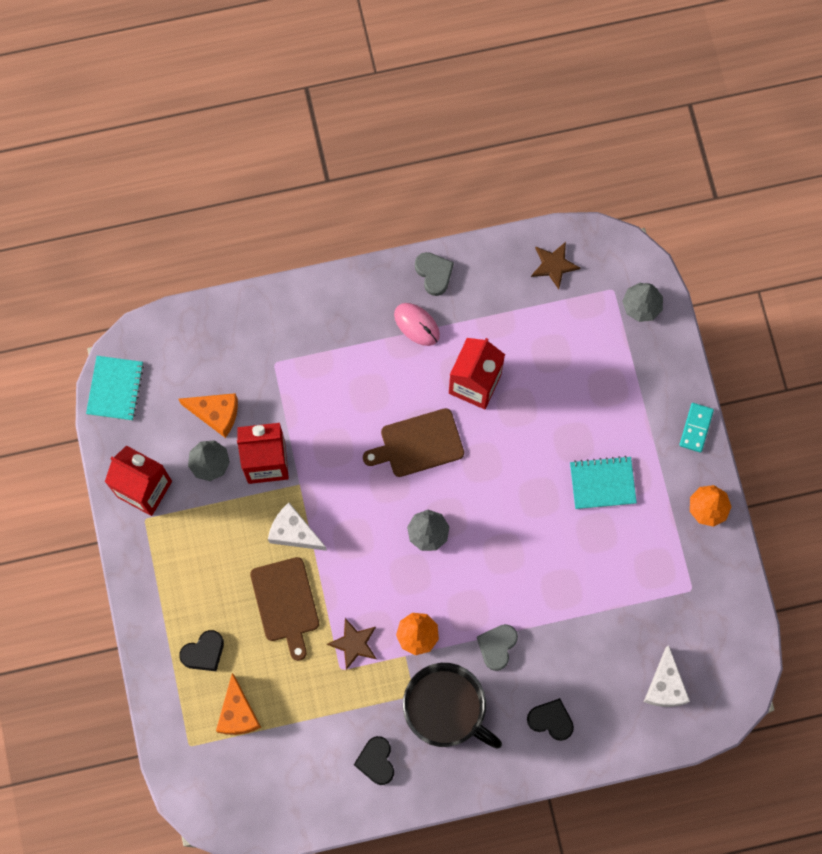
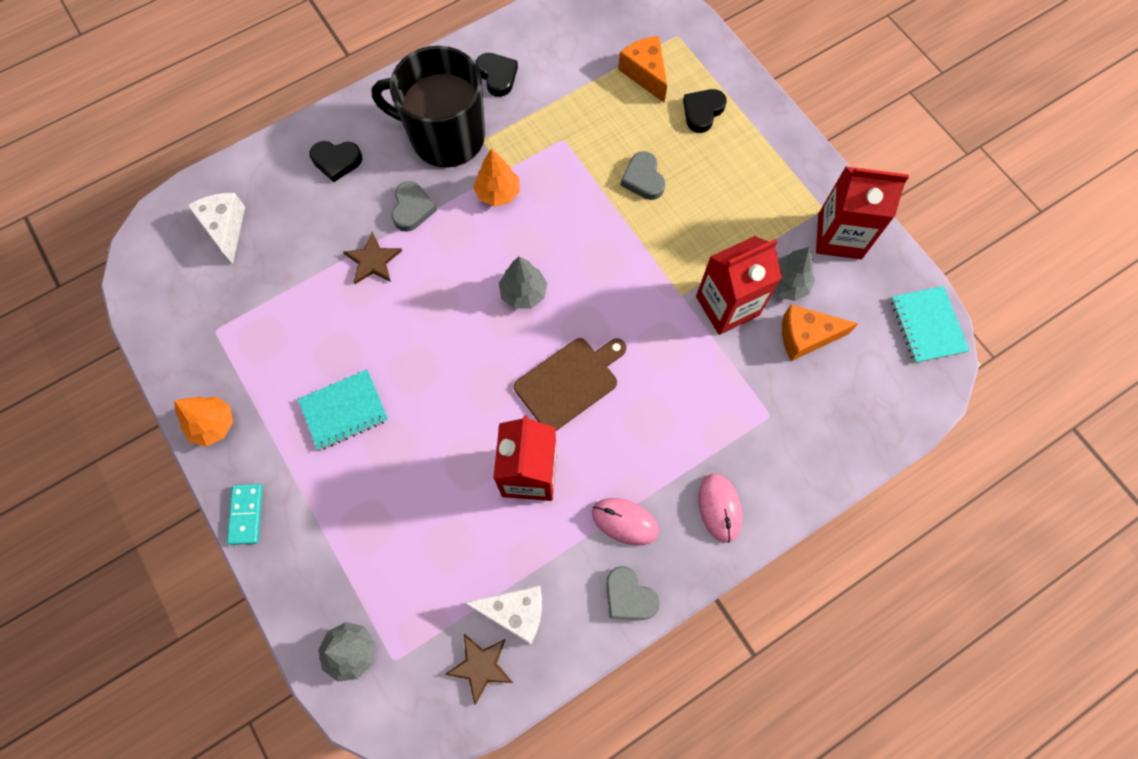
camera: 160 degrees right, 5 degrees down
brown cutting board [250,557,319,661] -> grey heart [621,151,665,200]
white cheese [268,503,327,551] -> white cheese moved to [465,586,542,644]
brown star [327,618,377,670] -> brown star moved to [343,232,402,284]
none -> pink mouse [698,474,742,543]

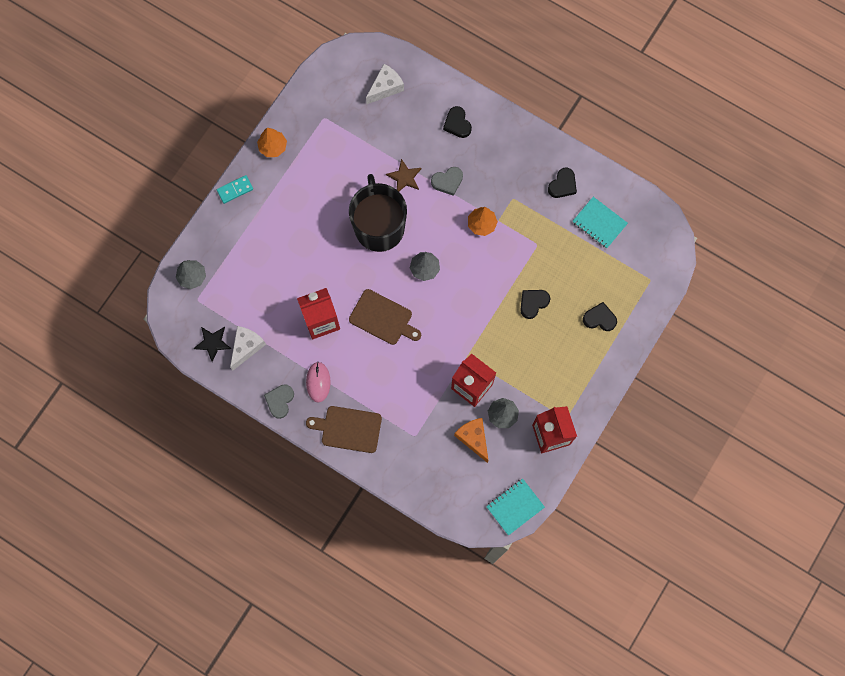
camera: 65 degrees right, 5 degrees up
turquoise notebook [298,369,388,450] -> turquoise notebook moved to [572,197,628,249]
black mug [371,46,485,168] -> black mug moved to [349,174,407,252]
brown star [445,634,513,705] -> black star [193,327,231,362]
white cheese [465,586,542,644] -> white cheese turned 135 degrees counterclockwise [230,326,266,371]
orange cheese [618,36,667,102] -> none
grey heart [621,151,665,200] -> black heart [520,290,550,319]
pink mouse [698,474,742,543] -> brown cutting board [306,406,382,453]

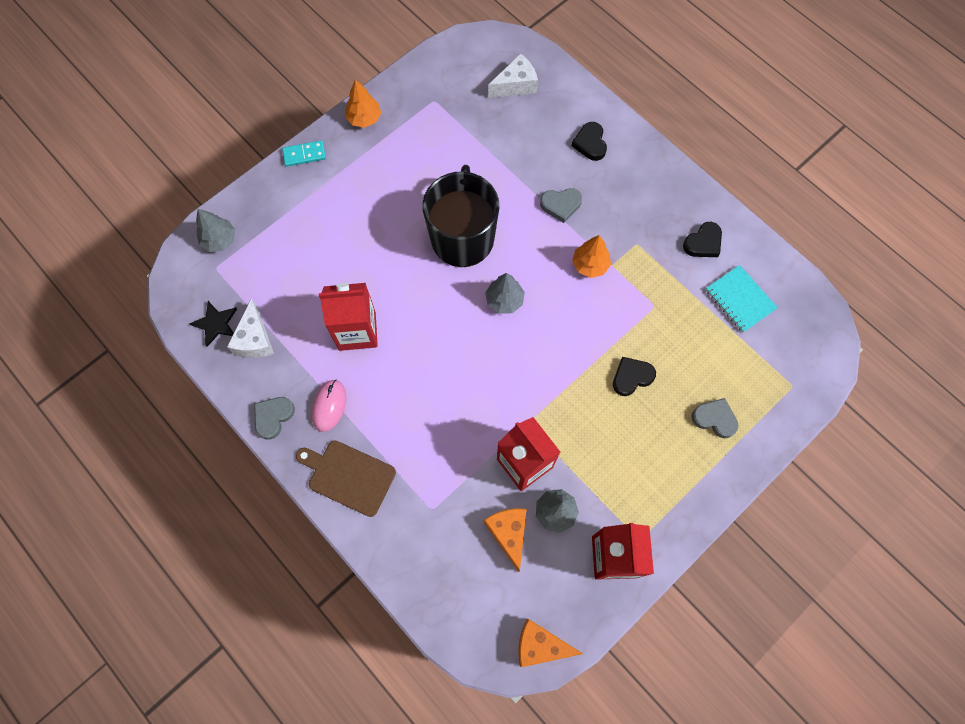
camera: 15 degrees right, 5 degrees down
white cheese [230,326,266,371] -> white cheese turned 135 degrees clockwise [227,298,274,358]
brown cutting board [349,289,421,345] -> none
brown star [386,159,422,192] -> none
turquoise notebook [486,479,545,536] -> orange cheese [519,619,583,667]
black heart [583,302,617,331] -> grey heart [691,398,739,438]

